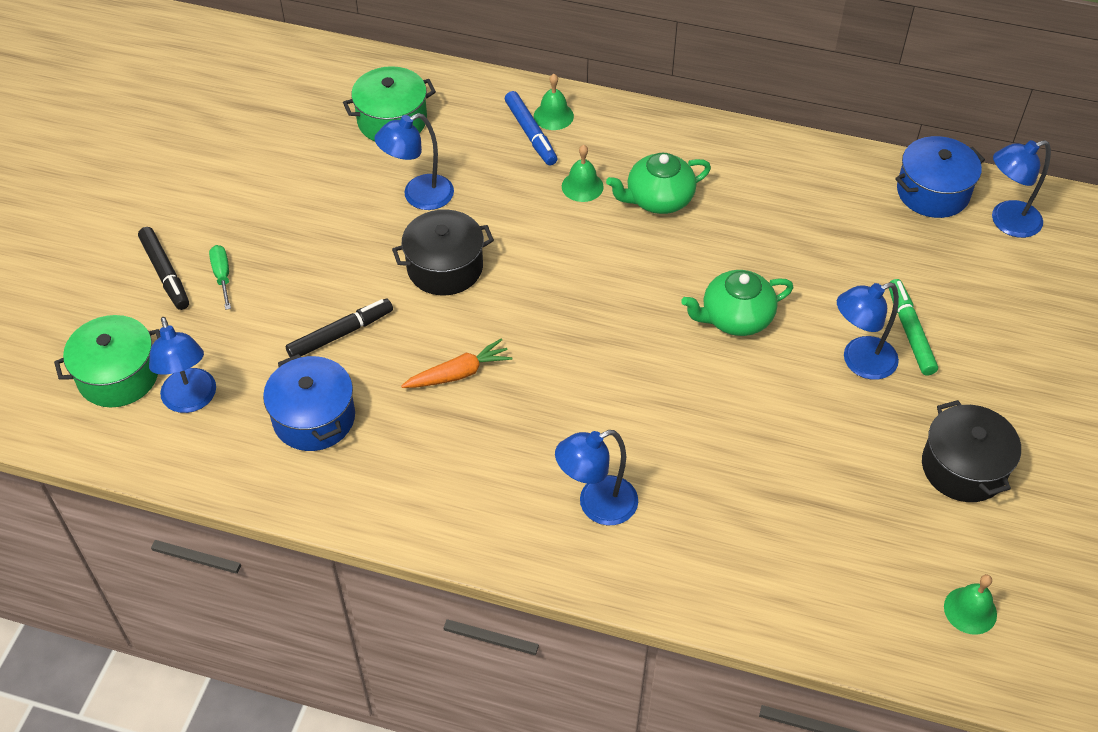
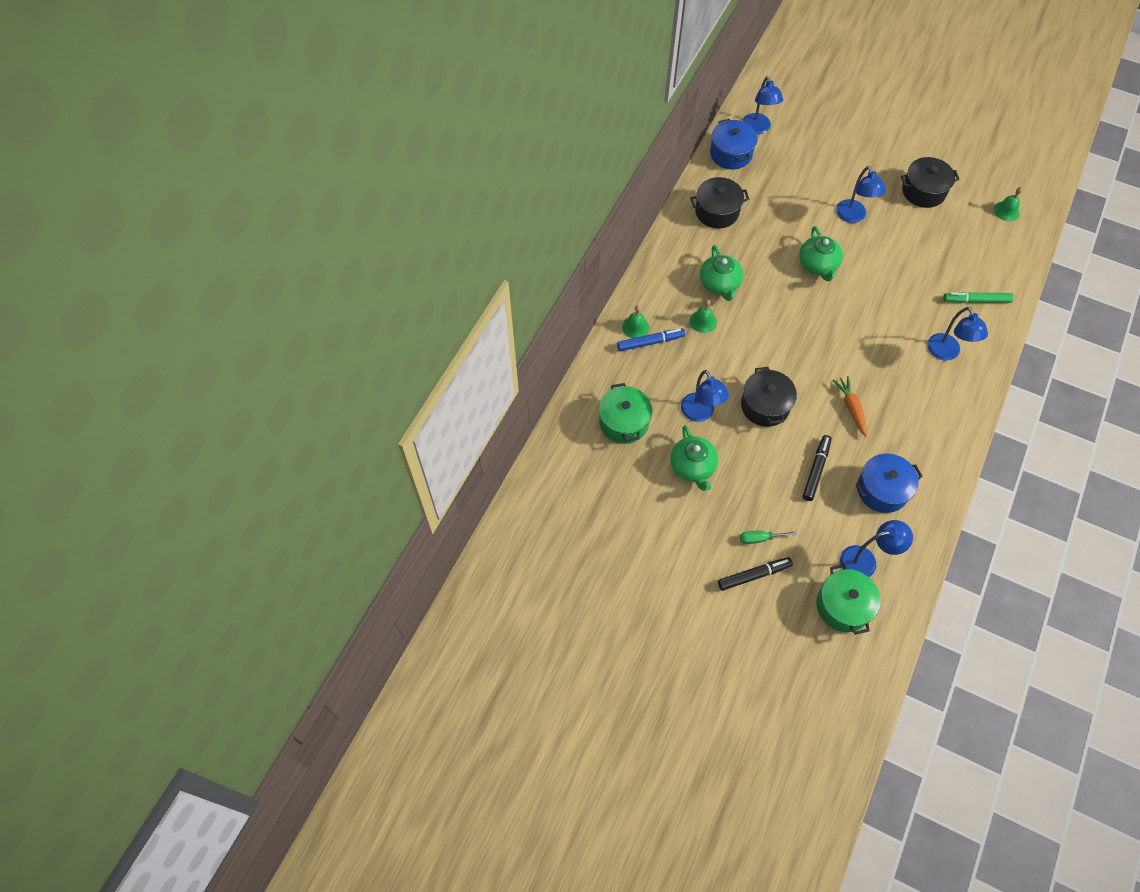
camera: 80 degrees left, 10 degrees up
black marker [286,299,393,357] -> black marker turned 45 degrees clockwise [803,435,832,501]
green marker [889,279,938,376] -> green marker moved to [943,292,1014,303]
none -> green teapot [670,425,718,491]
none -> black pot [690,177,749,229]

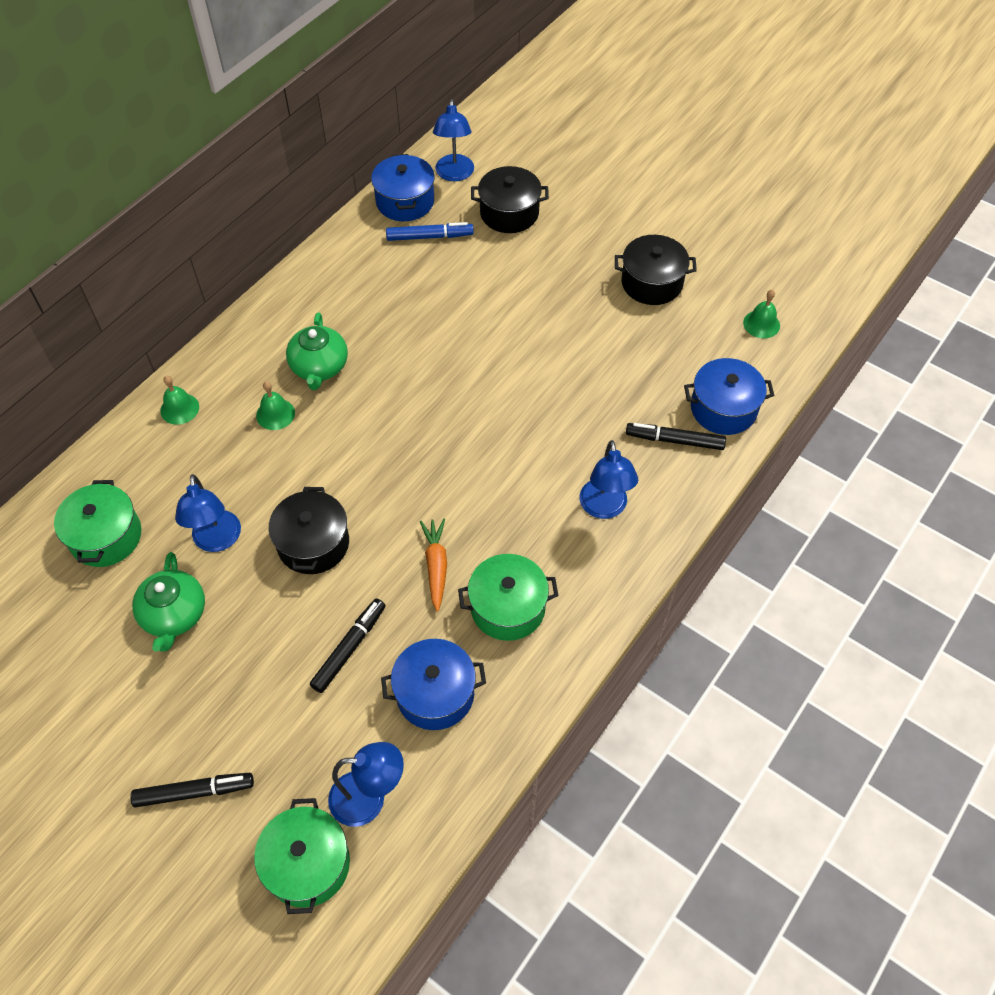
camera: 10 degrees right, 5 degrees down
blue marker [617,328,685,351] -> blue marker moved to [386,222,474,241]
black pot [690,177,749,229] -> black pot moved to [471,166,549,233]
green screwdriver [740,531,797,544] -> none
green teapot [799,226,843,281] -> none
blue lamp [836,166,886,223] -> none
green marker [943,292,1014,303] -> black marker [626,423,726,450]
none -> green pot [458,554,559,641]
none -> blue pot [684,358,774,435]

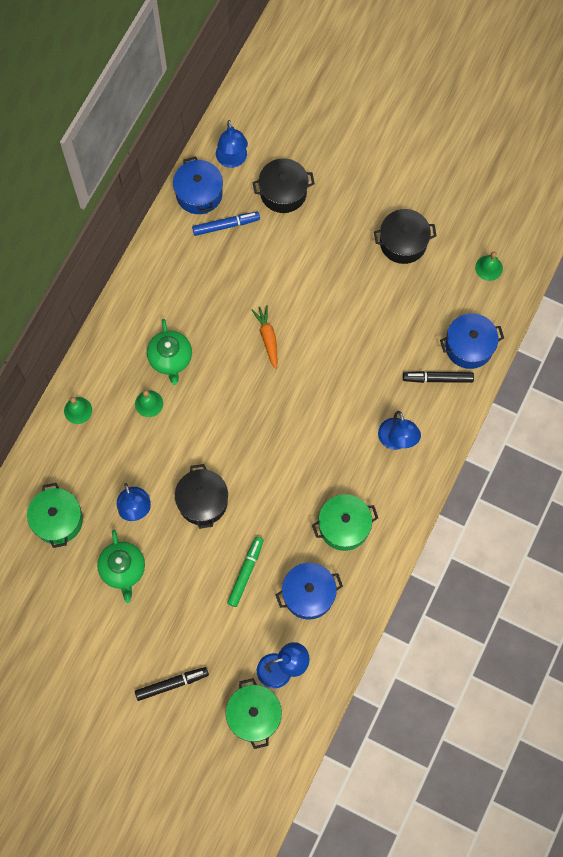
camera: 10 degrees left, 15 degrees up
black marker [310,598,386,693] -> green marker [227,537,264,607]
orange carrot [420,519,447,612] -> orange carrot moved to [251,305,277,369]

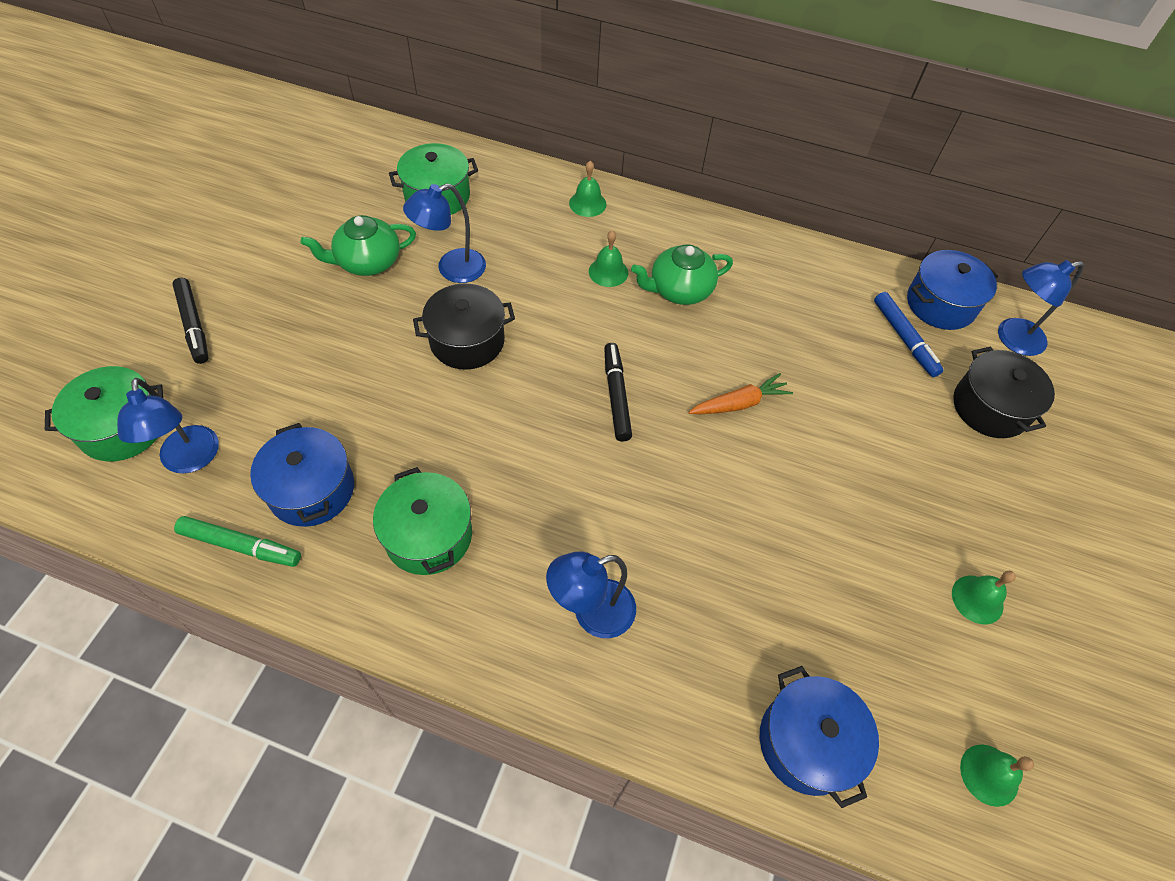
camera: 80 degrees right, 15 degrees down
green marker [227,537,264,607] -> green marker moved to [174,516,301,567]
black pot [374,209,437,264] -> green bell [952,571,1016,624]
black marker [403,371,474,383] -> black marker moved to [604,343,632,442]

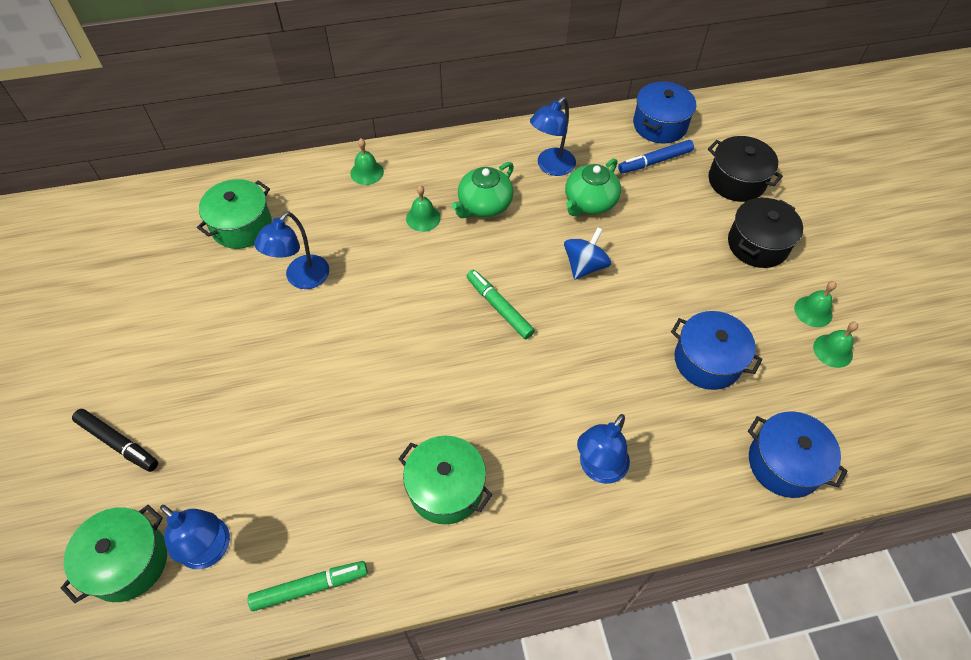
camera: 30 degrees left, 0 degrees up
blue pot [250,423,354,527] -> blue pot moved to [671,311,762,390]
green teapot [301,215,416,276] -> green teapot moved to [565,158,621,216]
black pot [413,283,515,370] -> black pot moved to [728,198,803,268]
black marker [604,343,632,442] -> green marker [467,269,535,339]
orange carrot [688,373,793,414] -> blue spinning top [564,227,612,280]
blue marker [874,292,944,377] -> blue marker turned 120 degrees clockwise [618,140,694,173]
green bell [960,745,1034,807] -> green bell moved to [813,322,858,368]
blue lamp [998,260,1084,356] -> blue lamp moved to [530,97,576,176]

